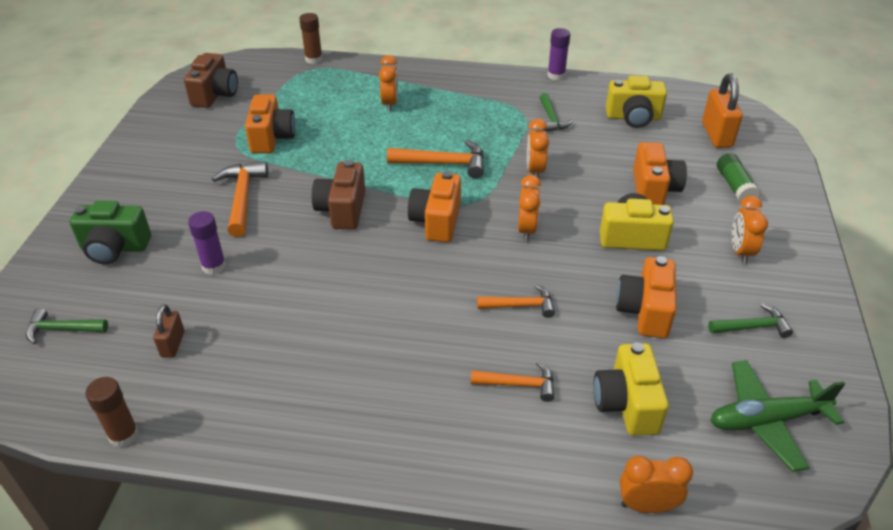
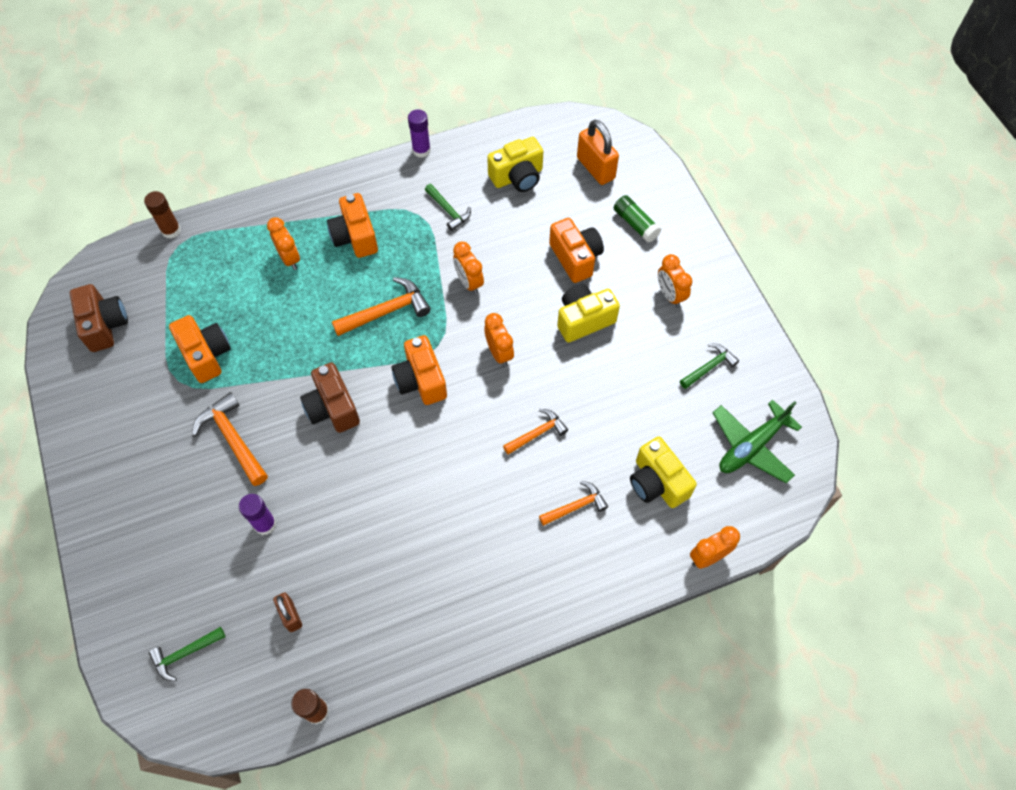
camera: 30 degrees left, 20 degrees up
green camera [70,201,151,264] -> none
orange camera [616,256,676,338] -> orange camera moved to [327,193,378,258]

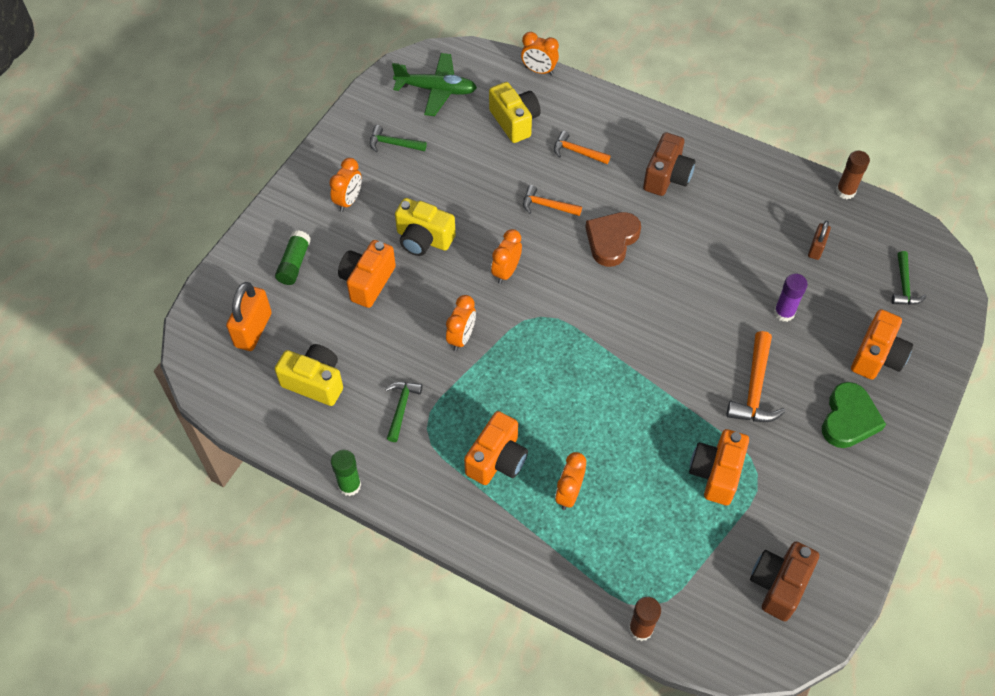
camera: 130 degrees left, 5 degrees down
green hammer [149,627,225,682] -> green hammer turned 75 degrees clockwise [892,251,927,305]
brown camera [300,362,360,433] -> brown camera moved to [643,132,695,196]
orange hammer [332,277,431,336] -> none
orange camera [391,335,447,405] -> orange camera moved to [851,309,913,380]
purple glue stick [408,109,431,158] -> green glue stick [331,450,361,496]
yellow camera [630,436,697,508] -> yellow camera turned 45 degrees counterclockwise [489,82,541,143]
none -> brown heart [585,212,641,267]
none -> green heart [822,382,886,448]

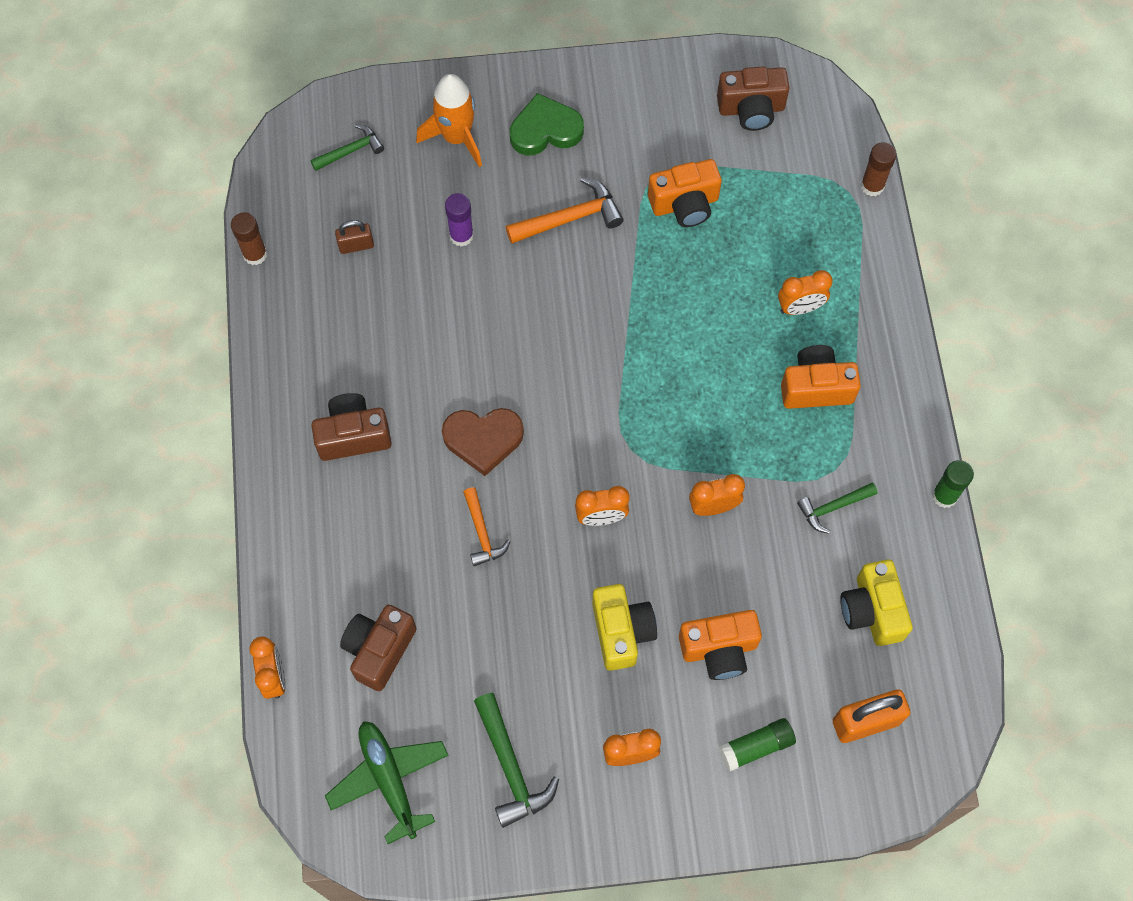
camera: 125 degrees left, 10 degrees up
green hammer [370,125,427,152] -> green hammer [474,693,559,828], size x1.55
yellow camera [489,82,541,143] -> brown camera [340,605,417,691]
orange hammer [554,131,611,164] -> none
orange camera [851,309,913,380] -> orange rocket [416,74,482,167]

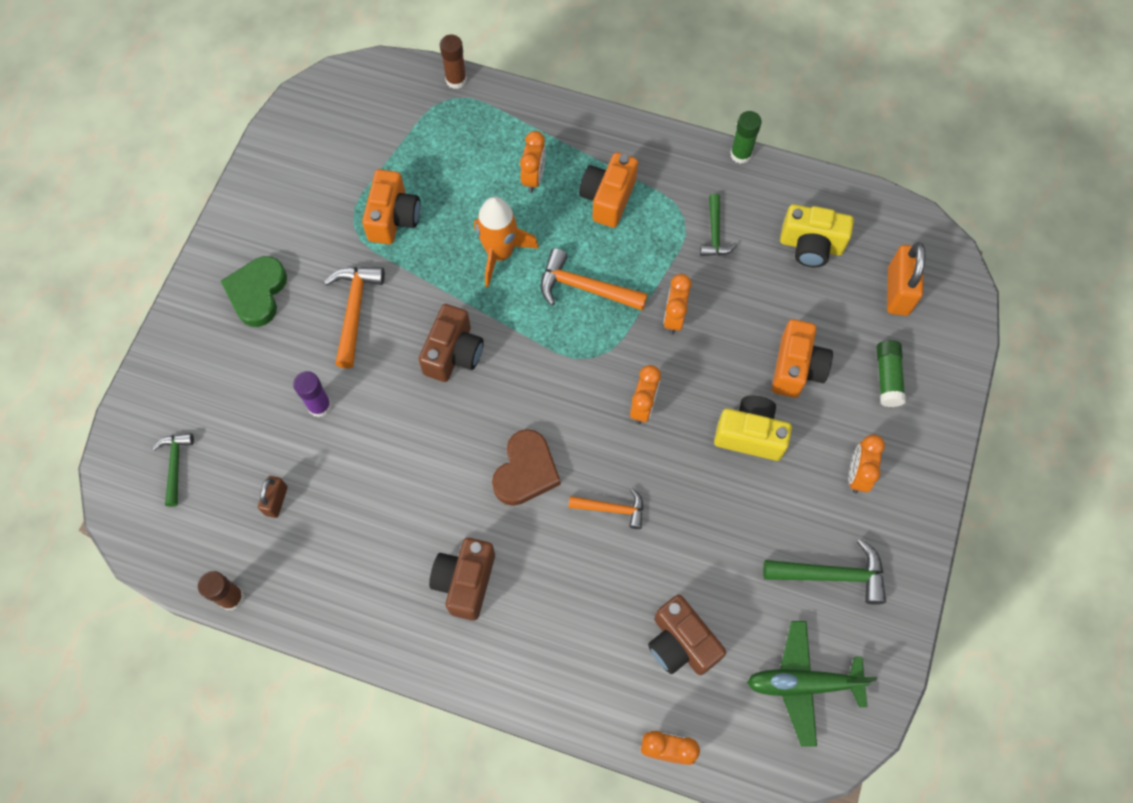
camera: 65 degrees left, 0 degrees up
orange rocket [416,74,482,167] -> orange rocket moved to [474,197,539,287]
brown camera [717,66,790,131] -> brown camera moved to [418,304,484,382]
none -> orange hammer [541,248,648,311]

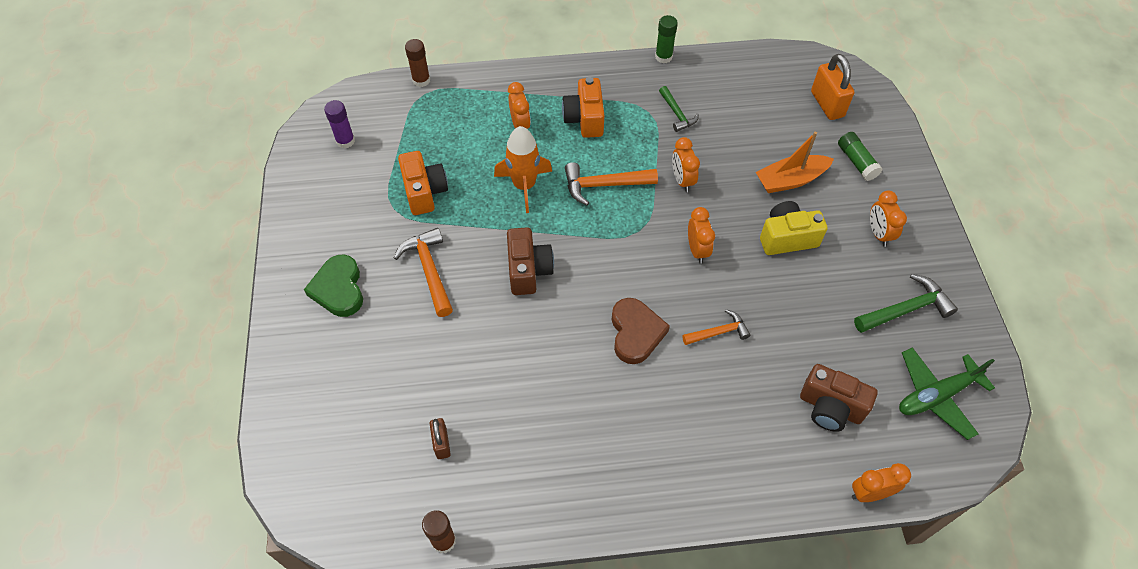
camera: 25 degrees left, 10 degrees down
green hammer [152,433,194,507] -> none
purple glue stick [293,371,332,417] -> purple glue stick moved to [324,100,355,149]
brown camera [429,538,495,621] -> none
orange camera [772,319,833,398] -> orange boat [756,132,834,193]
yellow camera [780,204,854,267] -> none

